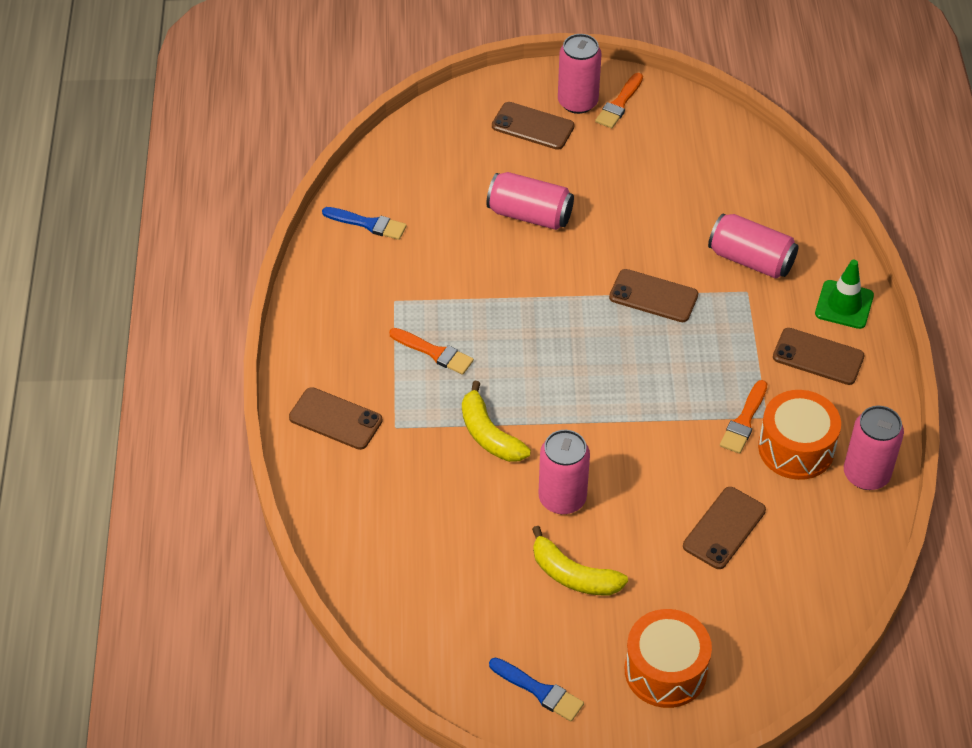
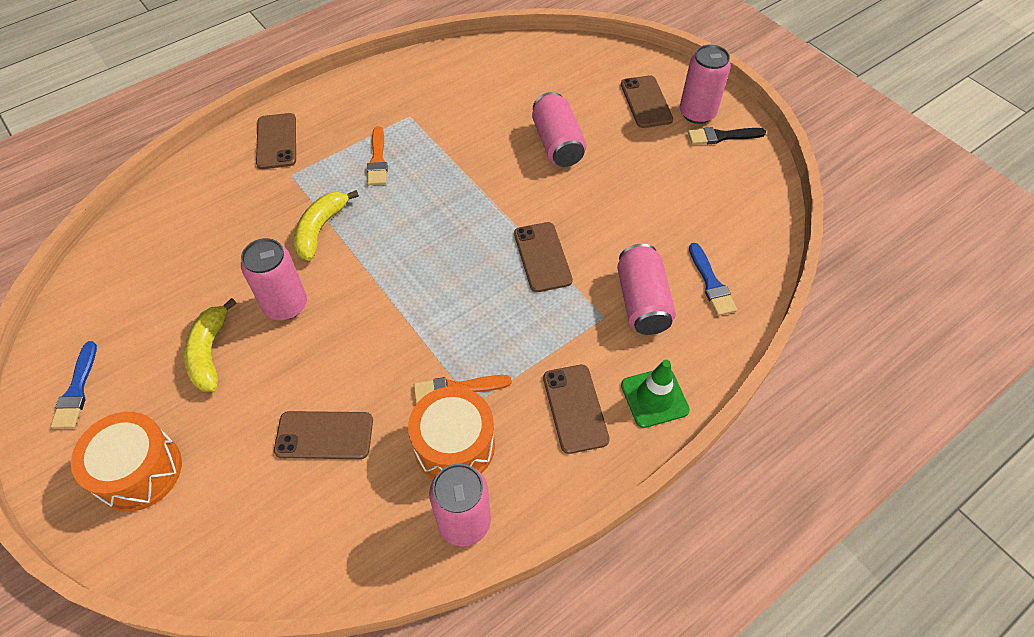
camera: 55 degrees right, 5 degrees up
blue brush [322,207,407,240] -> blue brush moved to [689,243,737,316]
orange brush [595,73,643,128] -> black brush [688,127,766,145]

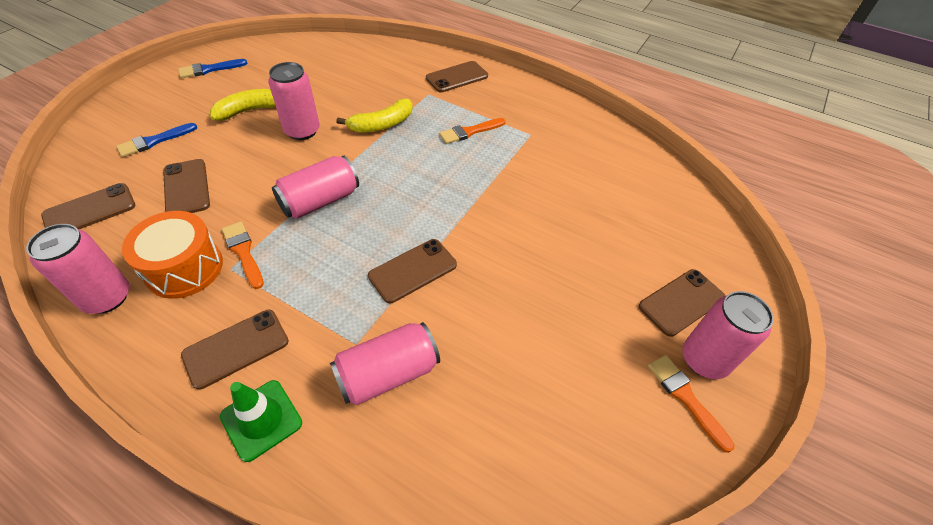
camera: 65 degrees right, 5 degrees down
orange drum [71,412,182,512] -> none
yellow banana [294,190,359,261] -> yellow banana turned 150 degrees clockwise [336,99,413,132]
pink can [532,92,587,167] -> pink can moved to [272,156,359,219]
black brush [688,127,766,145] -> orange brush [648,355,734,453]
blue brush [689,243,737,316] -> blue brush moved to [116,123,197,157]
none -> brown phone [41,183,135,229]

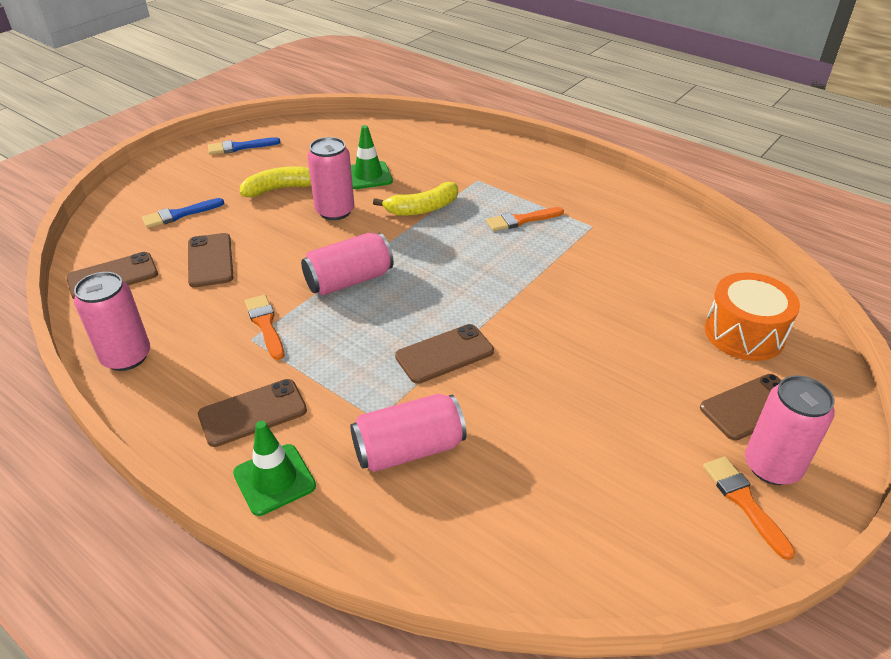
camera: 10 degrees right, 10 degrees down
orange drum [122,211,223,299] -> orange drum moved to [705,272,800,361]
brown phone [426,61,488,93] -> none
none -> green traffic cone [351,125,393,189]

